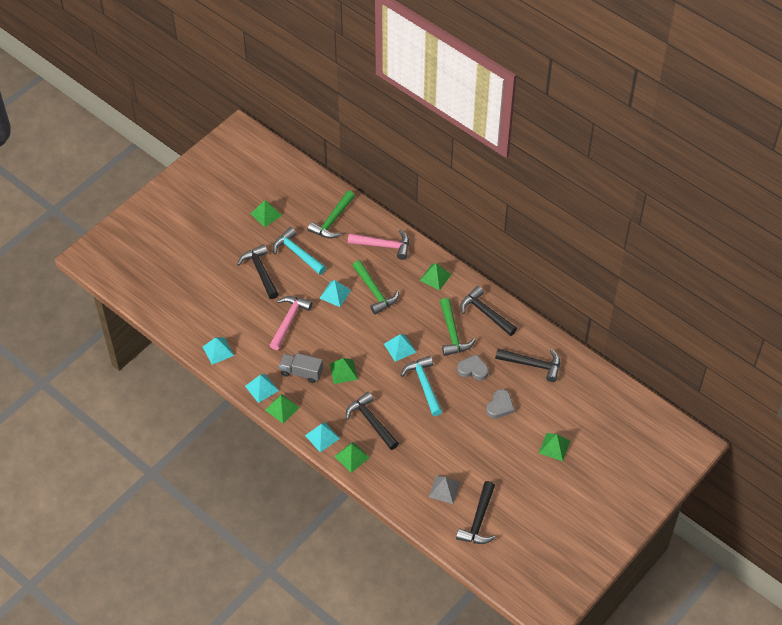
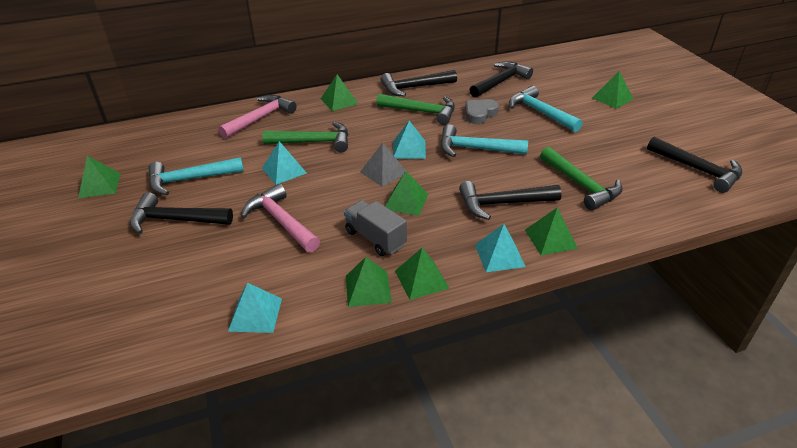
camera: 60 degrees left, 15 degrees down
turquoise pyramid [245,374,279,403] -> green pyramid [346,257,392,307]
grey truck [279,353,323,383] -> grey truck turned 90 degrees clockwise [344,200,407,256]
green hammer [307,191,355,239] -> green hammer moved to [540,147,623,211]
grey pyramid [429,476,461,504] -> grey pyramid moved to [360,143,406,187]
grey heart [486,389,514,418] -> turquoise hammer [509,86,583,132]

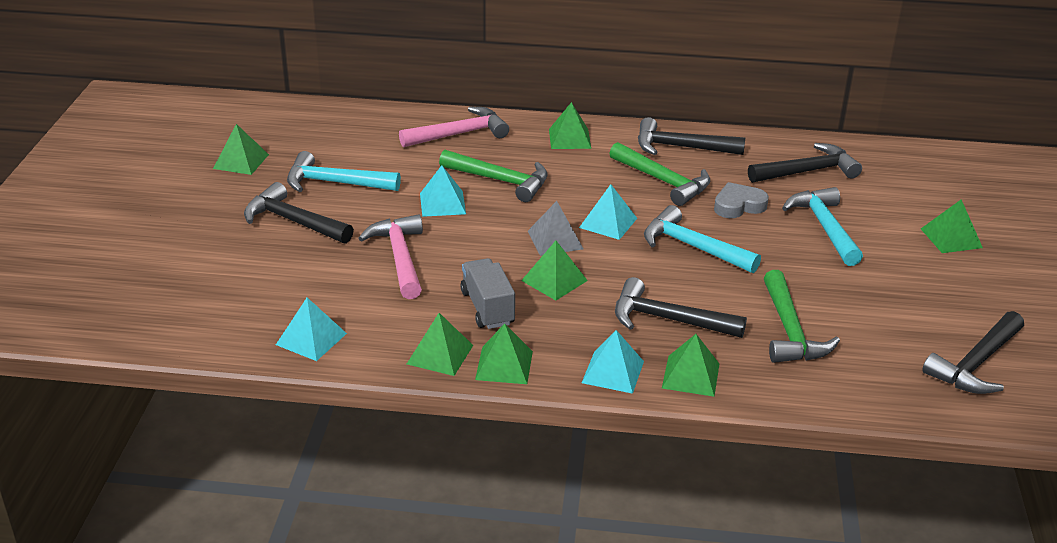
camera: 25 degrees right, 5 degrees down
black hammer [647,137,742,193] -> black hammer turned 60 degrees clockwise [922,311,1024,394]

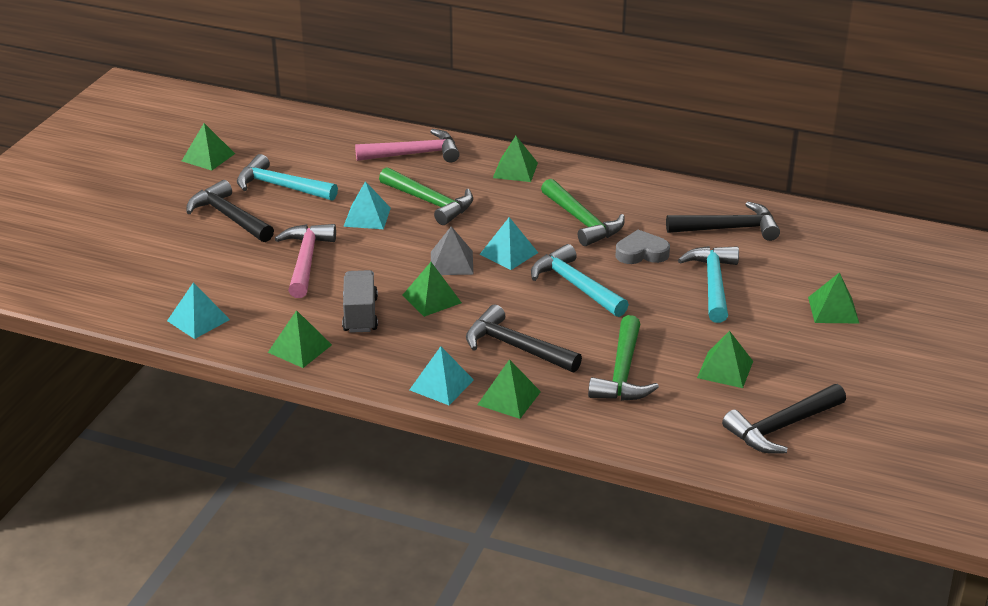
camera: 15 degrees right, 0 degrees up
green pyramid [475,323,533,384] -> green pyramid moved to [697,331,753,388]
black hammer [638,117,745,155] -> none

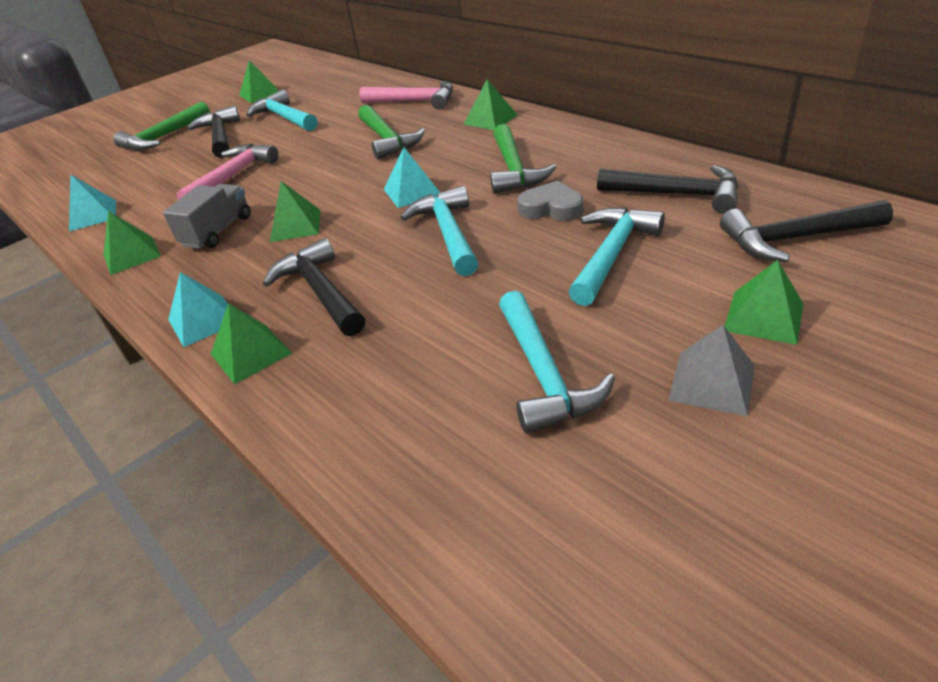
camera: 30 degrees right, 5 degrees up
turquoise pyramid [343,181,391,229] -> none
grey pyramid [431,226,474,275] -> grey pyramid moved to [668,325,755,417]
green hammer [588,315,659,401] -> green hammer moved to [113,102,210,151]
green pyramid [697,331,753,388] -> turquoise hammer [499,291,615,434]
black hammer [722,384,846,454] -> black hammer moved to [720,200,893,262]

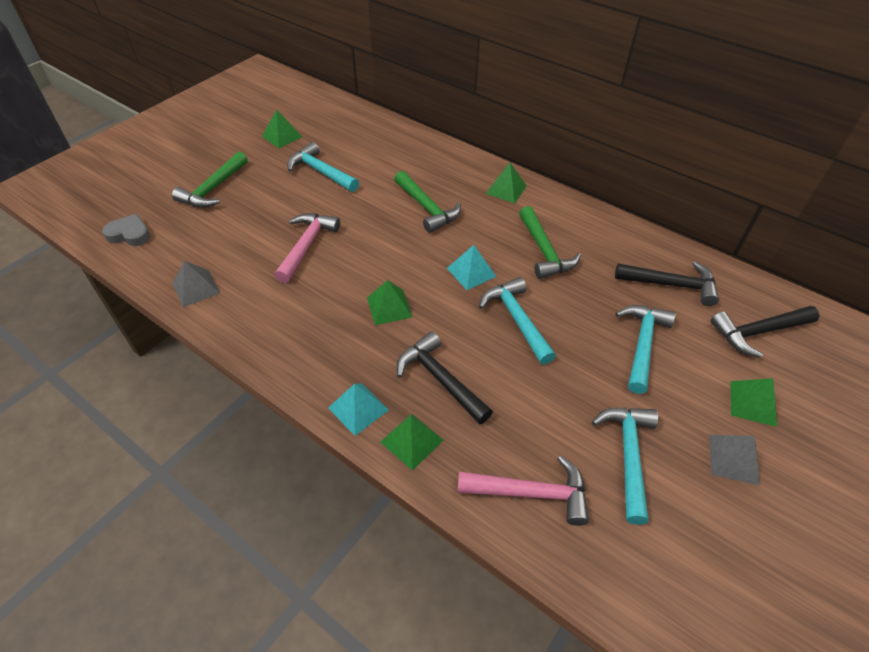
camera: 15 degrees left, 10 degrees up
turquoise pyramid [69,174,116,231] -> grey pyramid [173,261,220,307]
green pyramid [104,211,161,275] -> none
grey truck [163,184,251,249] -> none
black hammer [187,105,240,158] -> none
pink hammer [359,81,453,110] -> pink hammer moved to [457,455,589,526]
turquoise hammer [499,291,615,434] -> turquoise hammer turned 150 degrees counterclockwise [592,407,658,525]
grey heart [517,181,583,221] -> grey heart moved to [102,214,150,246]

